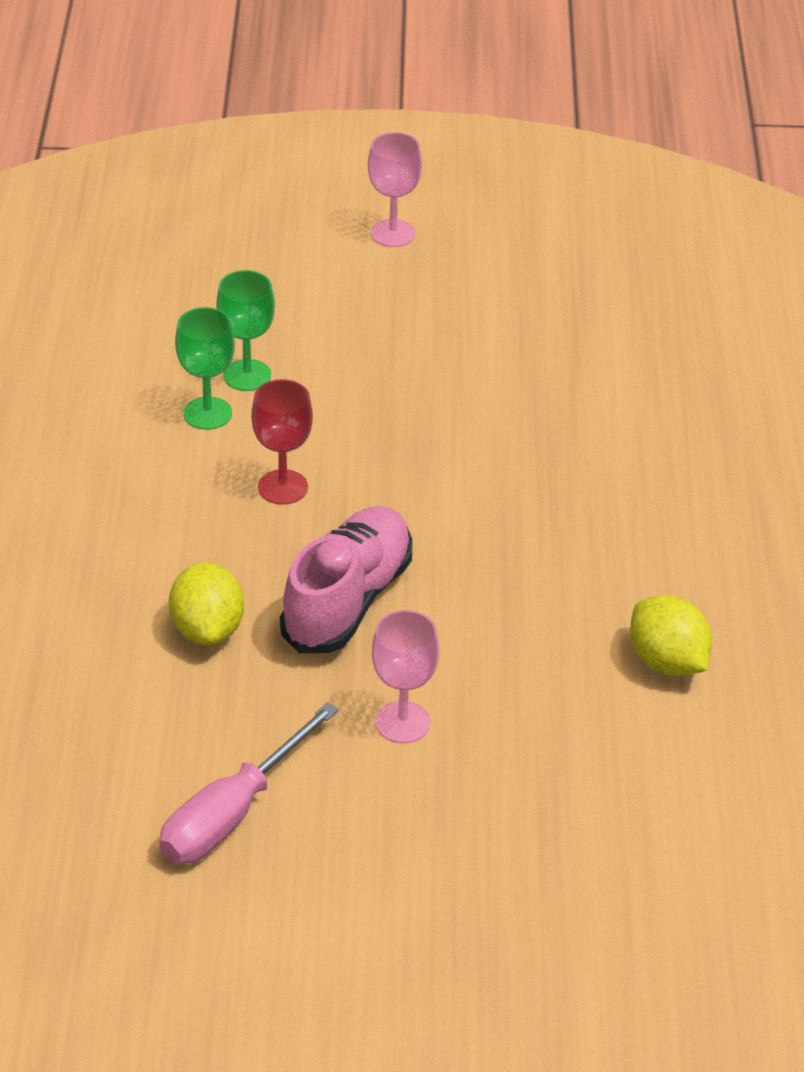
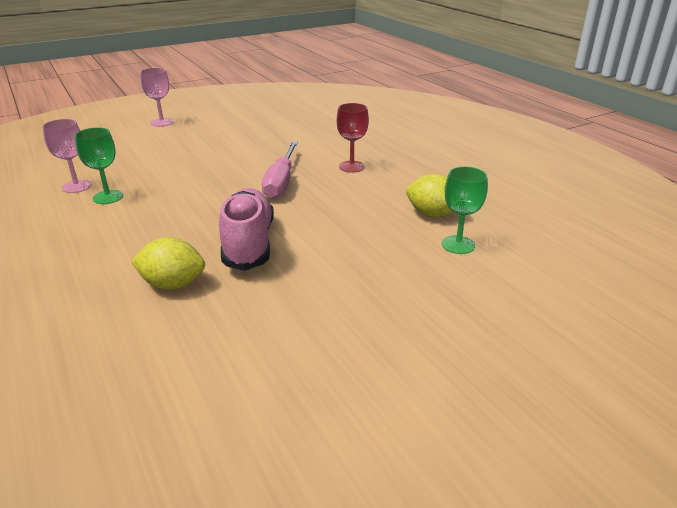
camera: 30 degrees left, 10 degrees down
pink screwdriver [159,702,339,864] -> pink screwdriver moved to [262,142,298,199]
yellow lemon [169,563,244,645] -> yellow lemon turned 45 degrees counterclockwise [131,237,205,290]
green goblet [216,270,275,391] -> green goblet moved to [442,166,488,254]
red goblet [251,379,313,505] -> red goblet moved to [337,103,369,173]
pink goblet [372,610,439,743] -> pink goblet moved to [42,119,92,193]

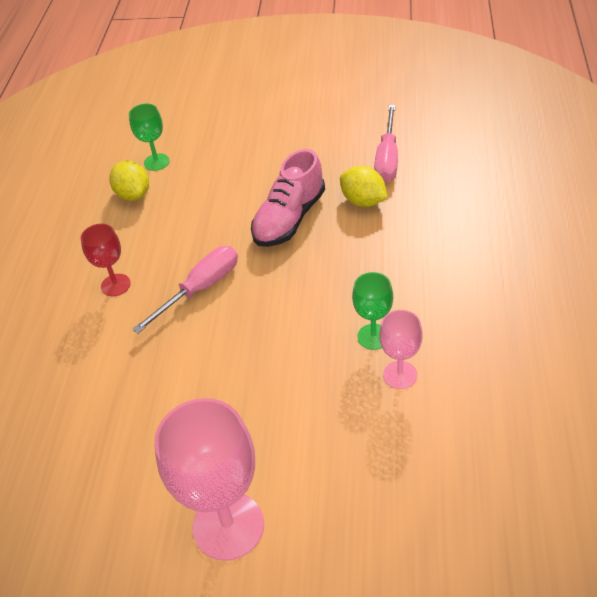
camera: 140 degrees left, 15 degrees up
pink goblet [140,68,173,127] -> pink goblet [154,398,264,561], size x1.88
none -> pink screwdriver [374,105,398,183]

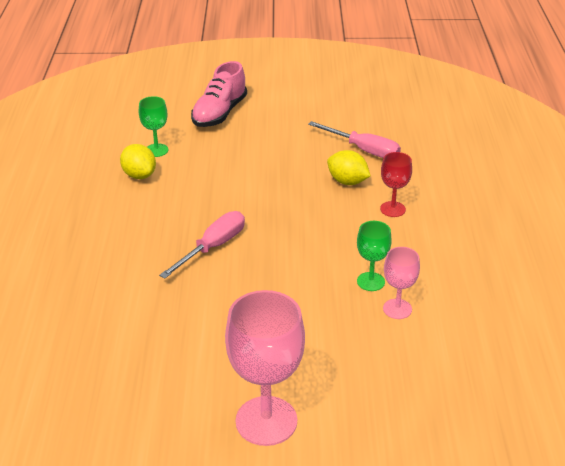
camera: 10 degrees left, 10 degrees down
red goblet [80,224,131,296] -> red goblet moved to [380,152,412,217]
pink shoe [251,149,325,247] -> pink shoe moved to [191,61,247,127]
pink screwdriver [374,105,398,183] -> pink screwdriver turned 60 degrees counterclockwise [308,121,401,158]

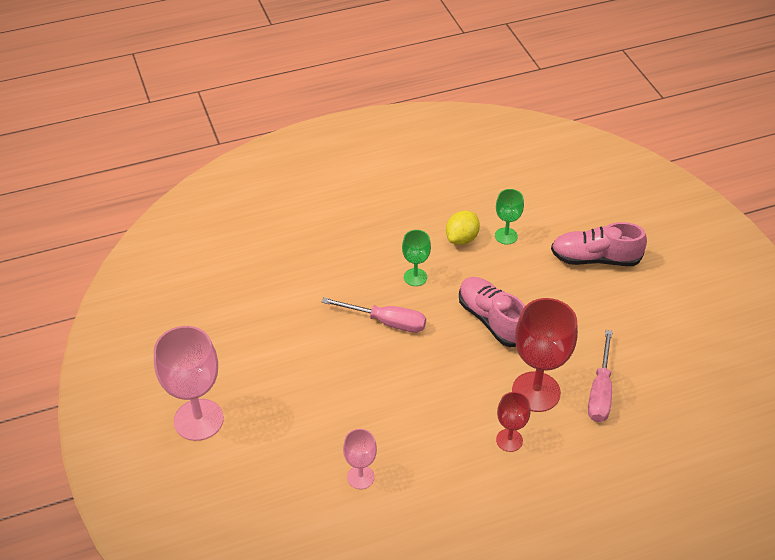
camera: 70 degrees right, 10 degrees up
yellow lemon [327,150,370,185] -> red goblet [512,298,578,412]
green goblet [357,221,392,291] -> green goblet moved to [402,230,431,286]
none -> pink shoe [459,277,525,347]

